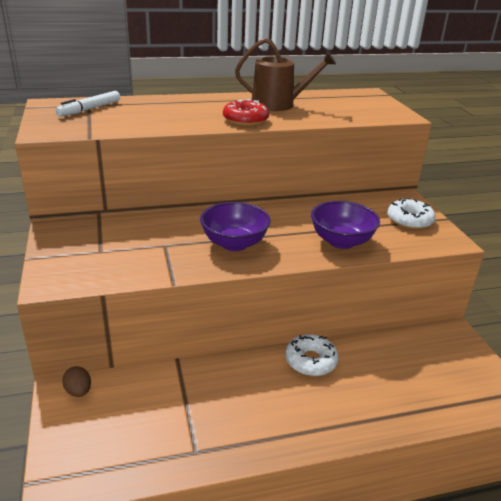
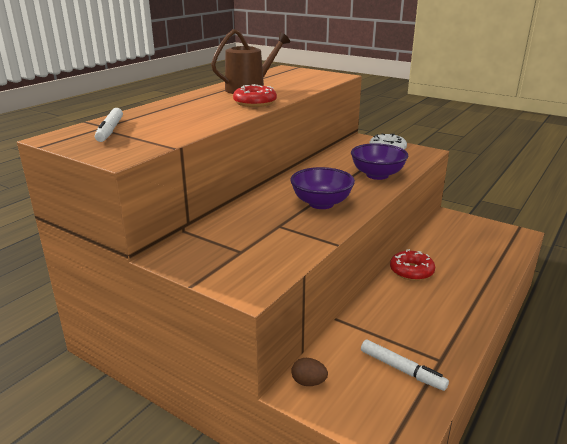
camera: 40 degrees left, 5 degrees down
white donut [285,334,339,376] -> red donut [390,249,435,281]
none -> white marker [361,340,449,391]

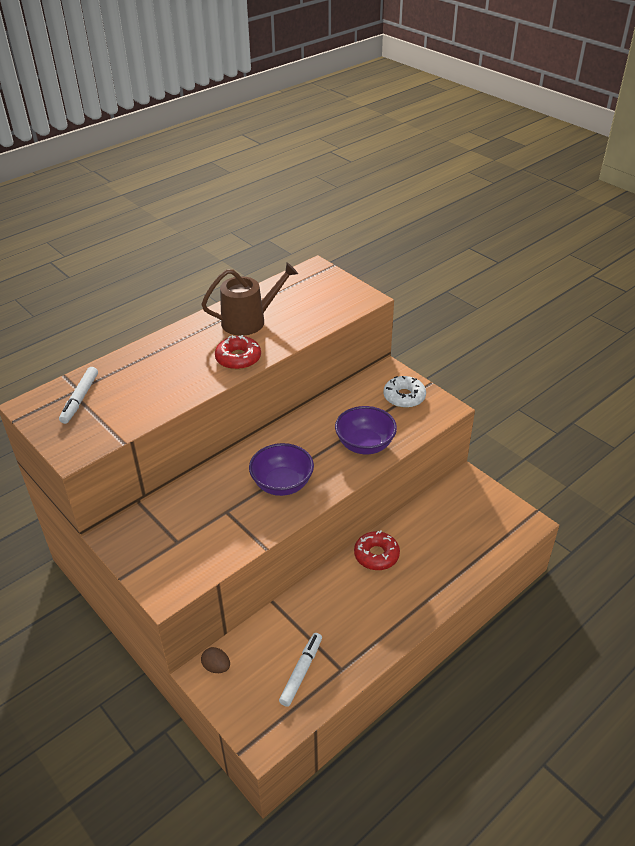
camera: 15 degrees right, 15 degrees up
white marker [361,340,449,391] -> white marker turned 120 degrees counterclockwise [279,633,322,707]

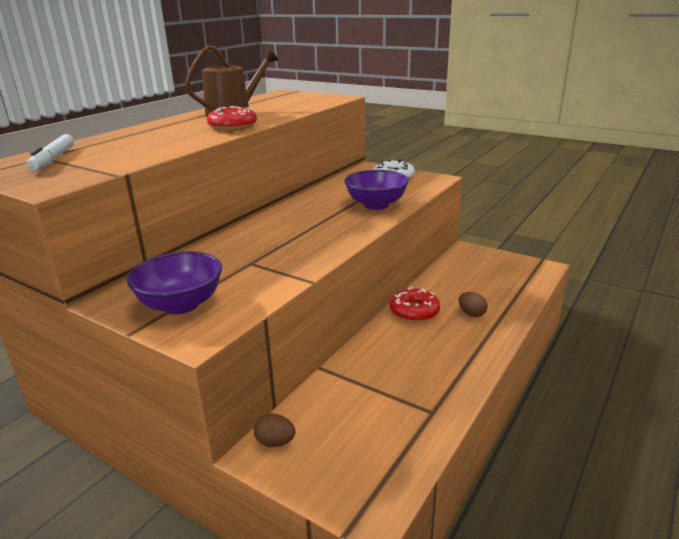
camera: 15 degrees left, 15 degrees down
purple bowl [249,443,314,496] -> purple bowl moved to [127,251,222,315]
white marker [279,633,322,707] -> none
none -> brown egg [458,292,488,317]

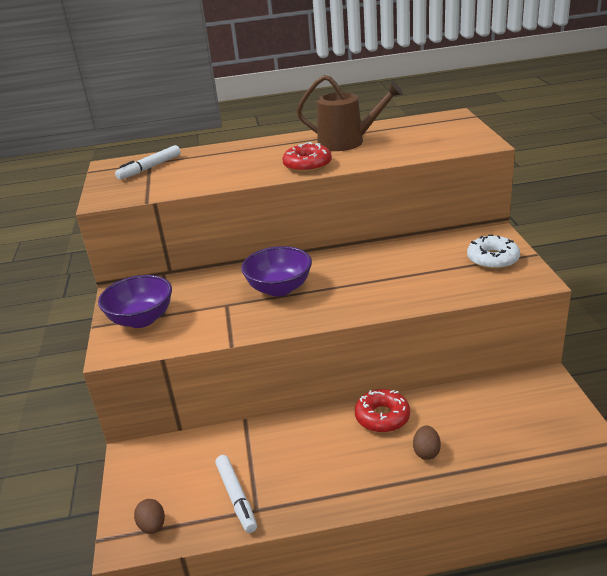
camera: 50 degrees right, 5 degrees up
brown egg [254,414,295,447] -> brown egg moved to [134,499,165,534]
purple bowl [344,170,409,210] -> purple bowl moved to [241,246,312,297]
none -> white marker [215,455,257,533]

